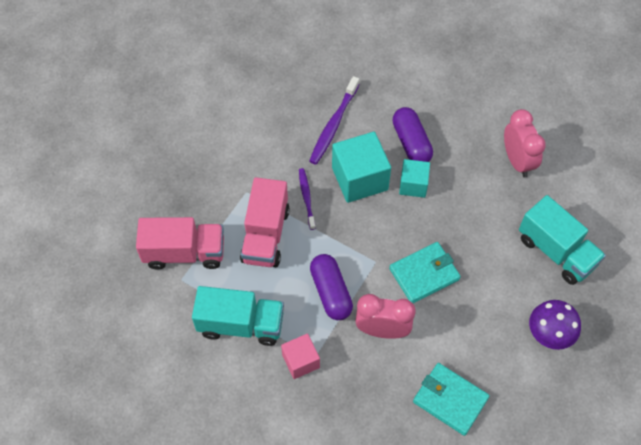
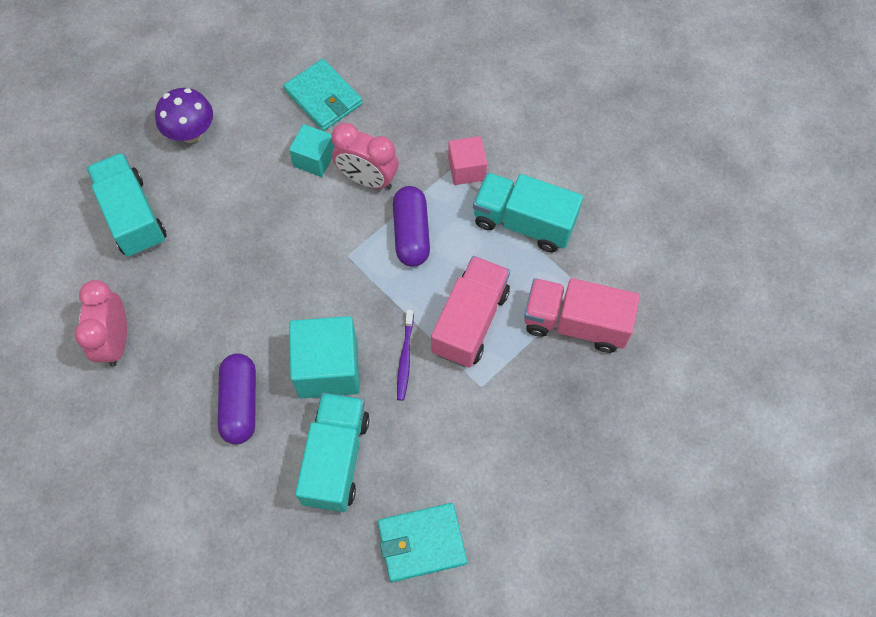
camera: 165 degrees left, 5 degrees up
purple toothbrush [309,76,360,164] -> turquoise truck [295,393,370,512]
turquoise wallet [389,242,461,303] -> turquoise wallet moved to [378,503,467,582]
turquoise cube [399,159,430,198] -> turquoise cube moved to [289,124,335,177]

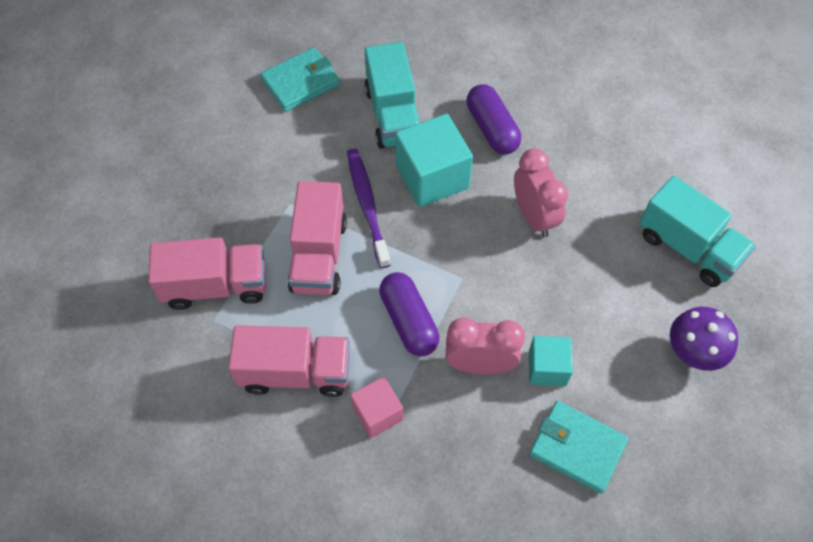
camera: 160 degrees right, 5 degrees down
pink clock [75,280,127,367] -> pink clock moved to [514,148,568,237]
purple toothbrush [397,310,414,401] -> purple toothbrush [347,148,391,268], size x1.58
turquoise truck [473,173,583,252] -> pink truck [228,325,350,397]

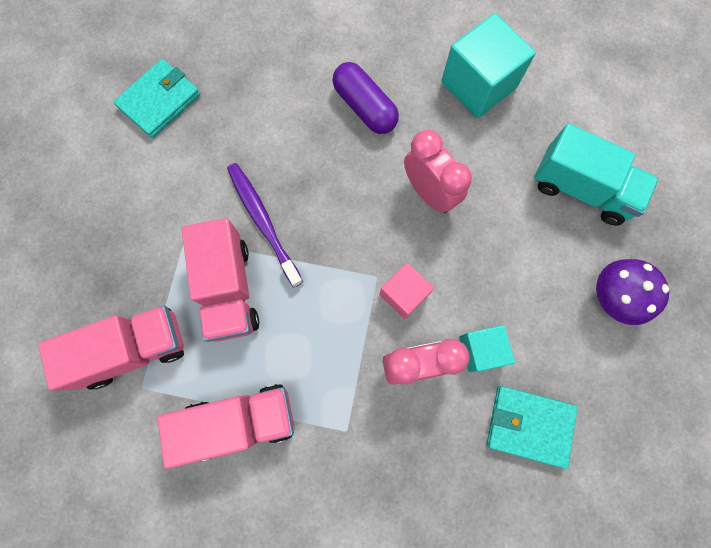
camera: 15 degrees left, 15 degrees up
pink cube [351,377,403,438] -> pink cube moved to [379,263,434,319]
turquoise truck [364,42,420,148] -> none
purple capsule [379,272,439,356] -> none
turquoise cube [395,114,473,207] -> turquoise cube moved to [441,13,536,118]

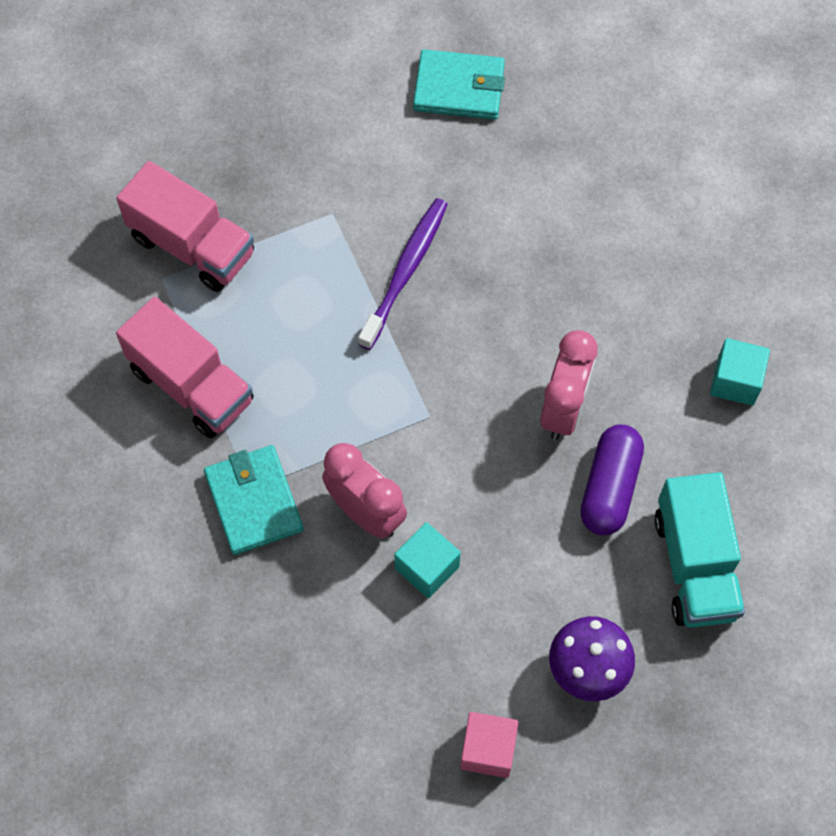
camera: 55 degrees right, 10 degrees down
pink truck [182,218,259,342] -> none
purple capsule [333,62,399,134] -> purple capsule moved to [580,425,644,535]
pink cube [379,263,434,319] -> pink cube moved to [460,712,518,778]
turquoise cube [441,13,536,118] -> turquoise cube [710,338,770,406], size x0.59
turquoise wallet [487,386,577,469] -> turquoise wallet moved to [204,445,304,555]

